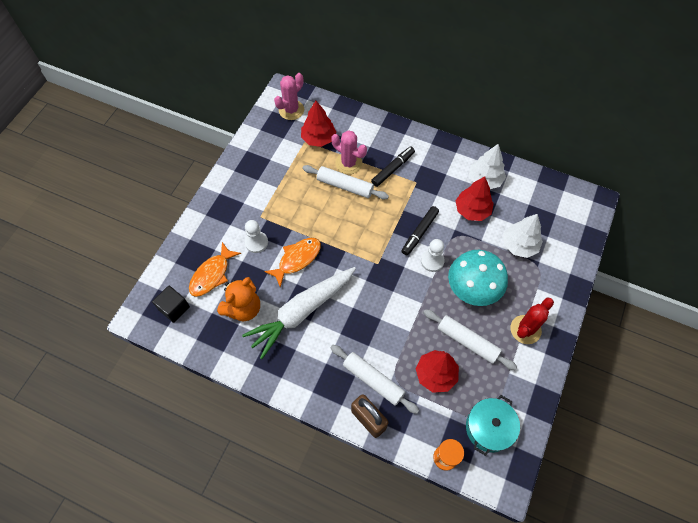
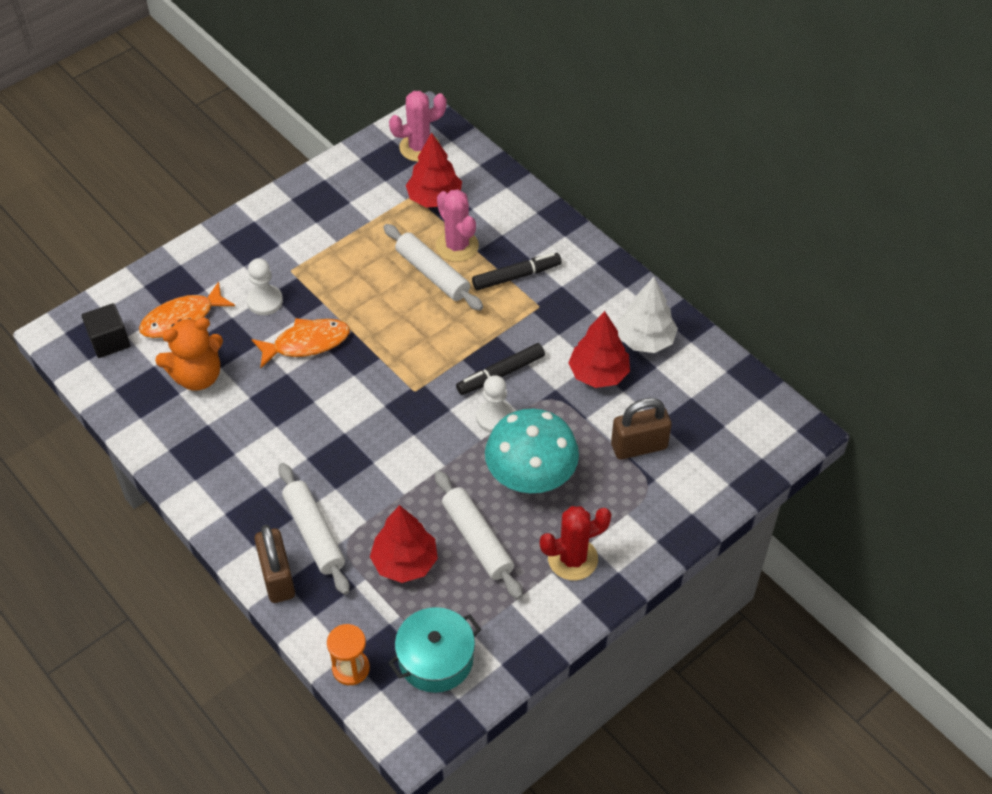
camera: 25 degrees right, 10 degrees down
white carrot [242,267,356,359] -> none
white tree [504,214,543,258] -> brown padlock [611,398,672,460]

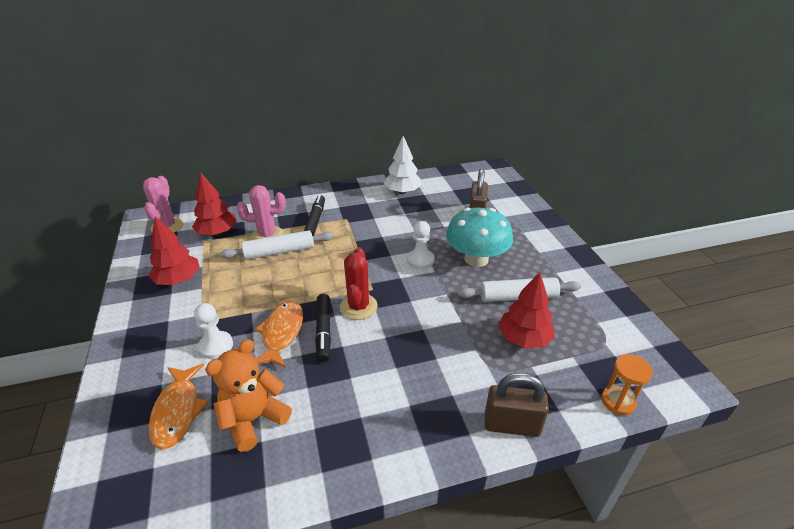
camera: 65 degrees left, 15 degrees down
black cube [82,303,130,358] -> none
orange teddy bear [155,317,223,390] -> orange teddy bear turned 135 degrees counterclockwise [205,339,292,452]
white rolling pin [278,463,350,595] -> none
turquoise pot [388,607,481,693] -> none
black marker [456,343,545,395] -> black marker moved to [315,294,331,362]
red cactus [540,506,612,580] -> red cactus moved to [340,247,378,320]
red tree [568,311,630,388] -> red tree moved to [148,216,200,285]

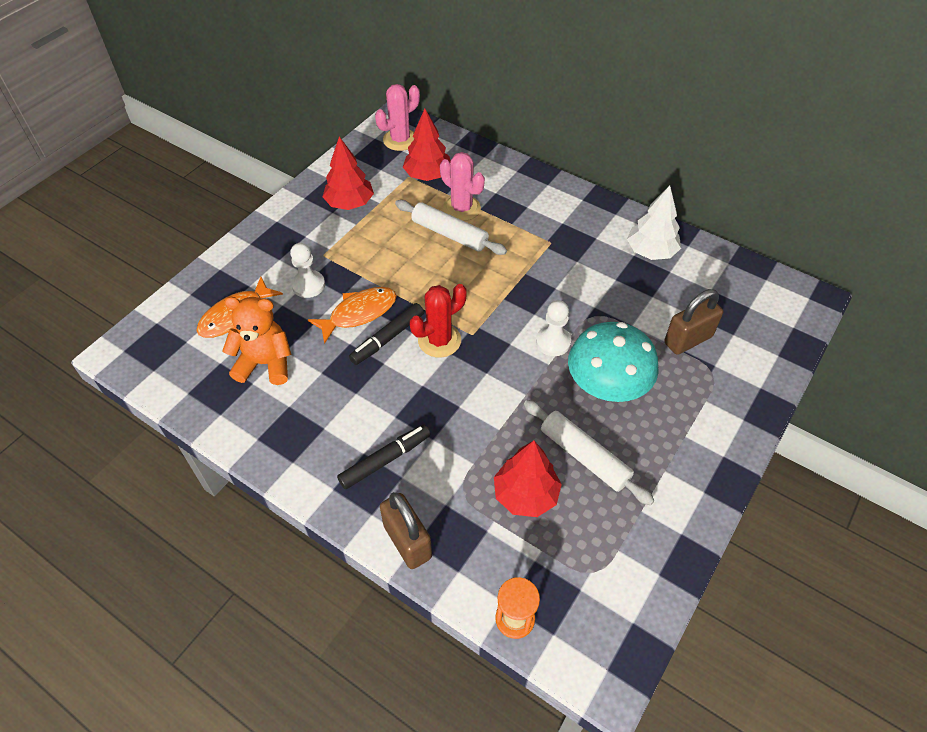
camera: 50 degrees right, 15 degrees up
black marker [304,195,325,236] -> black marker moved to [337,424,431,489]

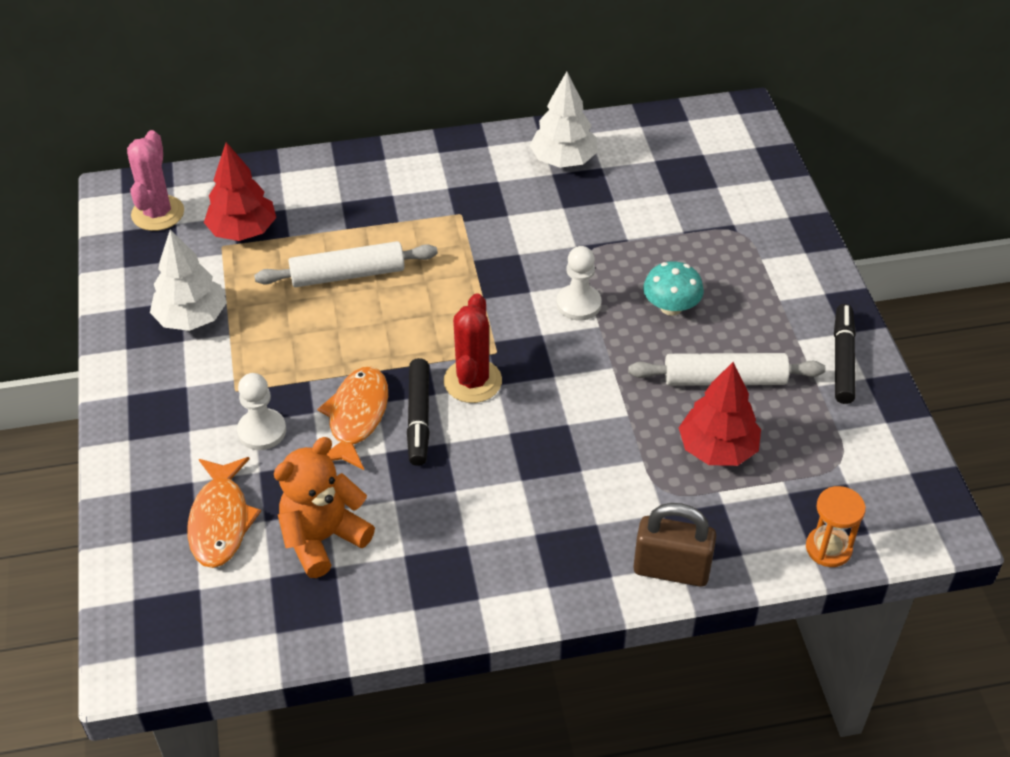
camera: 45 degrees left, 5 degrees down
red tree [322,136,374,210] -> white tree [150,229,227,331]
black marker [337,424,431,489] -> black marker moved to [834,304,856,404]
pink cactus [440,152,485,221] -> none
turquoise mushroom [568,322,659,402] -> turquoise mushroom [643,261,704,316], size x0.56
brown padlock [664,289,723,355] -> none

